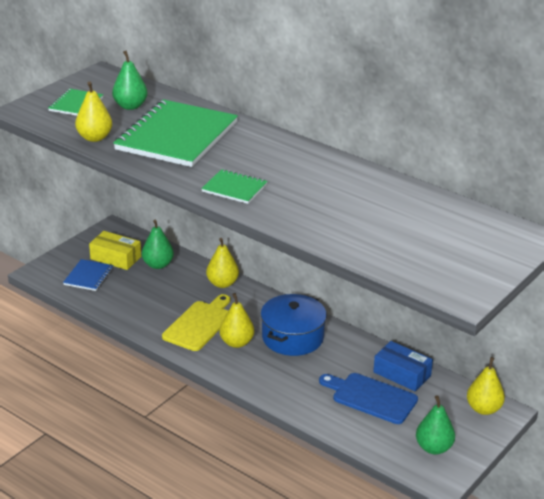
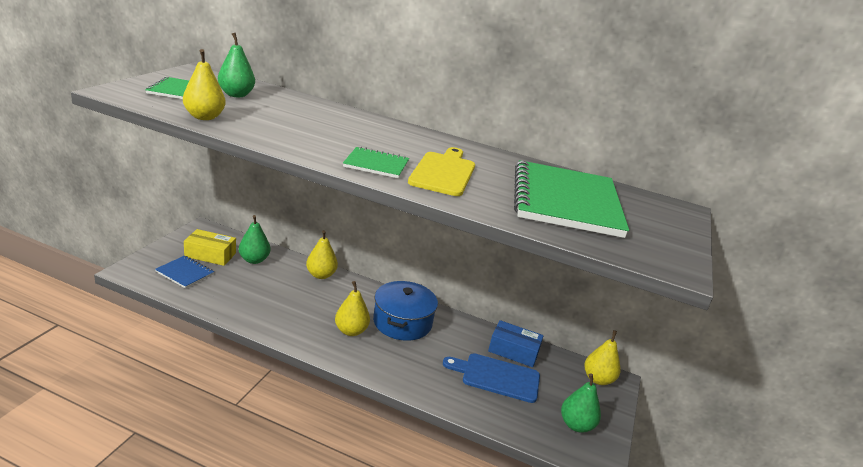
camera: 20 degrees left, 5 degrees down
blue notebook [63,259,114,291] -> blue notebook turned 60 degrees counterclockwise [155,256,214,289]
green notebook [113,99,238,167] -> green notebook moved to [514,160,629,238]
yellow cutting board [162,294,230,351] -> yellow cutting board moved to [408,147,475,196]

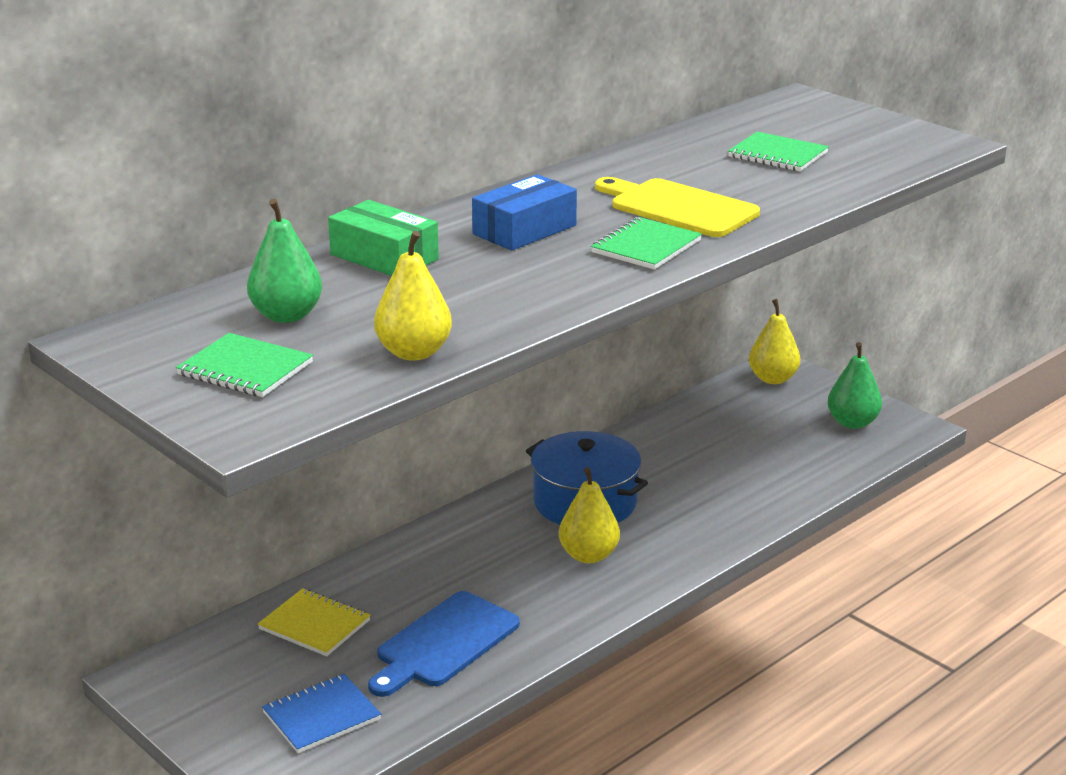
camera: 60 degrees left, 0 degrees up
yellow box [184,229,236,266] -> none
green pear [239,215,271,264] -> yellow notebook [258,588,370,656]
yellow pear [306,230,338,279] -> none
blue cutting board [443,353,540,403] -> blue cutting board moved to [368,591,520,697]
blue box [488,320,544,367] -> blue box moved to [472,174,577,250]
green notebook [514,160,629,238] -> green notebook [728,132,829,171], size x0.47
none -> green box [328,200,439,276]

